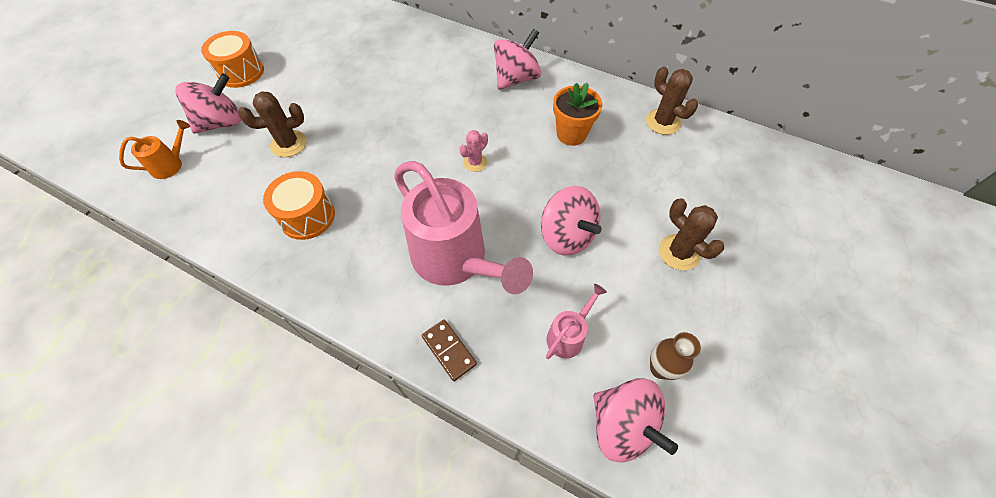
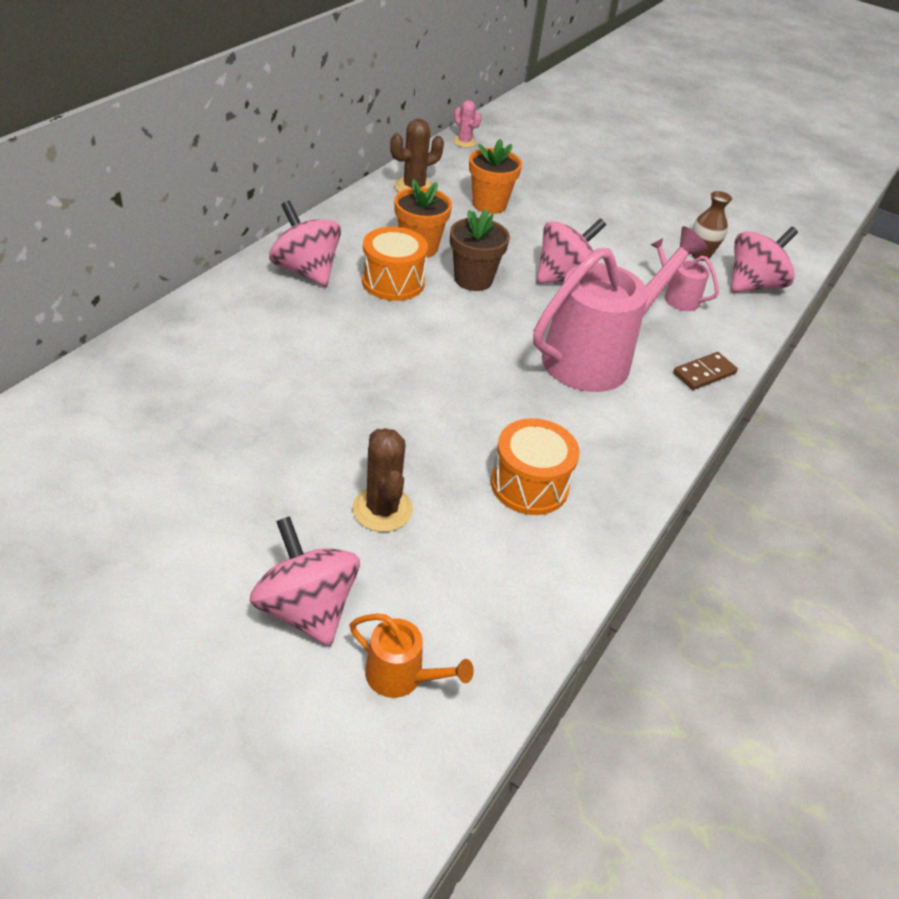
camera: 90 degrees left, 15 degrees down
orange watering can [119,120,190,179] -> orange watering can turned 150 degrees clockwise [350,613,474,698]
orange drum [201,31,264,88] -> orange drum moved to [362,227,428,301]
pink cactus [460,130,488,172] -> pink cactus moved to [453,100,482,148]
brown cactus [659,198,724,270] -> none
none -> brown flower pot [450,209,510,291]
none -> orange flower pot [469,139,522,214]

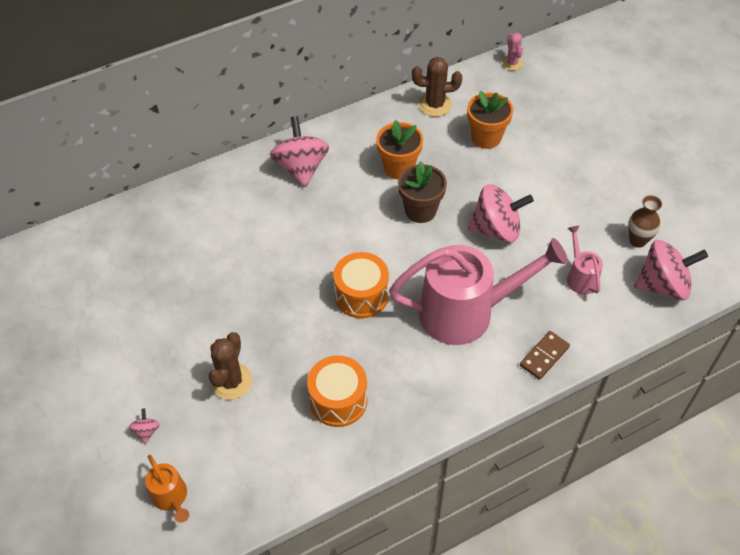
camera: 35 degrees right, 10 degrees up
pink spinning top [250,516,360,647] -> pink spinning top [129,409,160,444], size x0.42
orange drum [362,227,428,301] -> orange drum moved to [333,252,389,318]
brown domino [673,352,738,390] -> brown domino turned 45 degrees counterclockwise [520,331,570,380]

